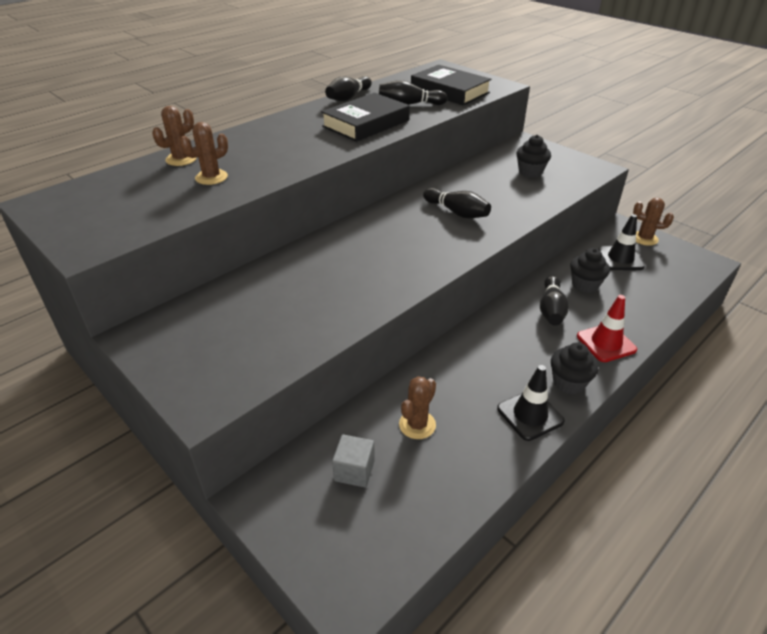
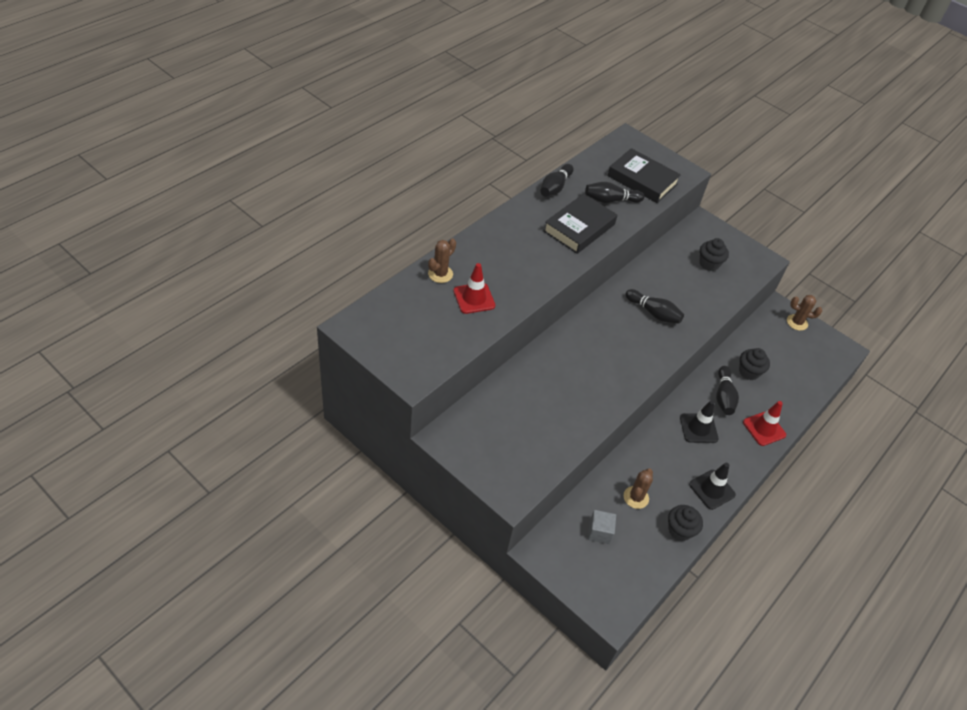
camera: 10 degrees left, 10 degrees up
brown cactus [180,122,228,185] -> red traffic cone [453,263,495,314]
black cupcake [551,343,598,394] -> black cupcake moved to [668,505,703,541]
black traffic cone [598,214,645,270] -> black traffic cone moved to [680,400,718,443]

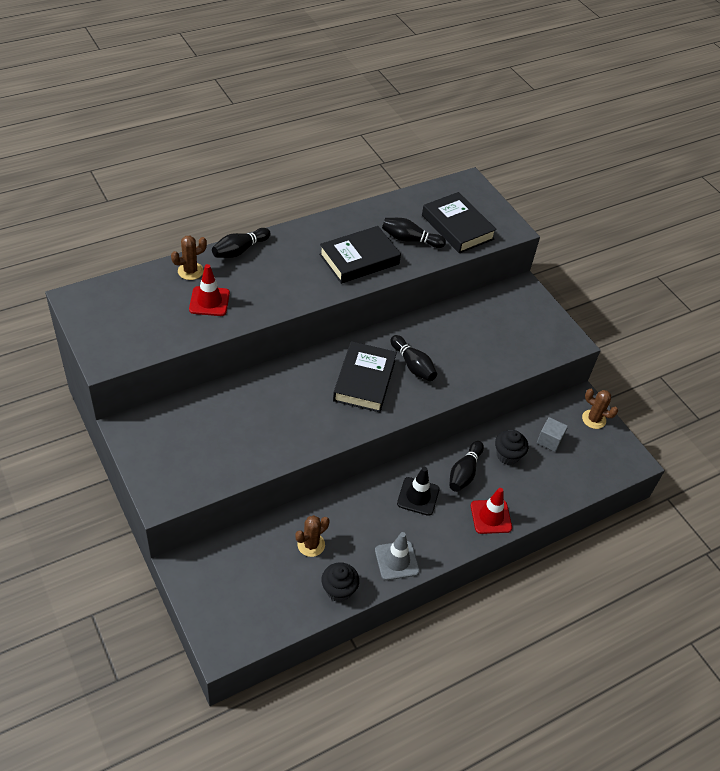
camera: 20 degrees right, 0 degrees up
black bowling pin [540,164,574,197] -> black bowling pin moved to [212,228,271,258]
grey cube [588,510,616,544] -> grey cube moved to [537,417,568,452]
black traffic cone [689,463,736,510] -> grey traffic cone [375,532,420,580]
black cupcake [700,238,729,271] -> none
none -> black book [333,341,397,412]

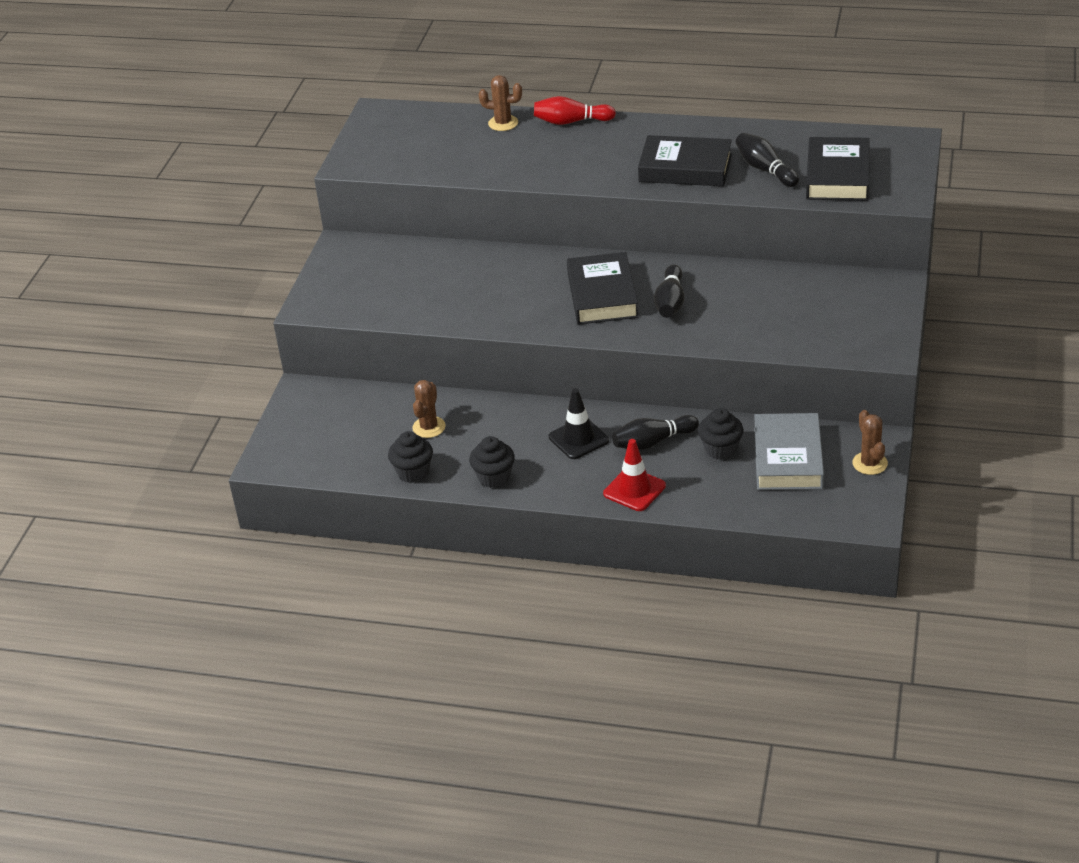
camera: 50 degrees right, 10 degrees down
red traffic cone [189,264,230,316] -> none
black bowling pin [212,228,271,258] -> red bowling pin [534,96,616,125]
brown cactus [295,515,330,557] -> brown cactus turned 75 degrees counterclockwise [412,380,446,438]
black book [333,341,397,412] -> black book turned 60 degrees counterclockwise [567,252,639,325]
grey traffic cone [375,532,420,580] -> black cupcake [469,436,515,488]
grey cube [537,417,568,452] -> grey book [754,413,824,490]

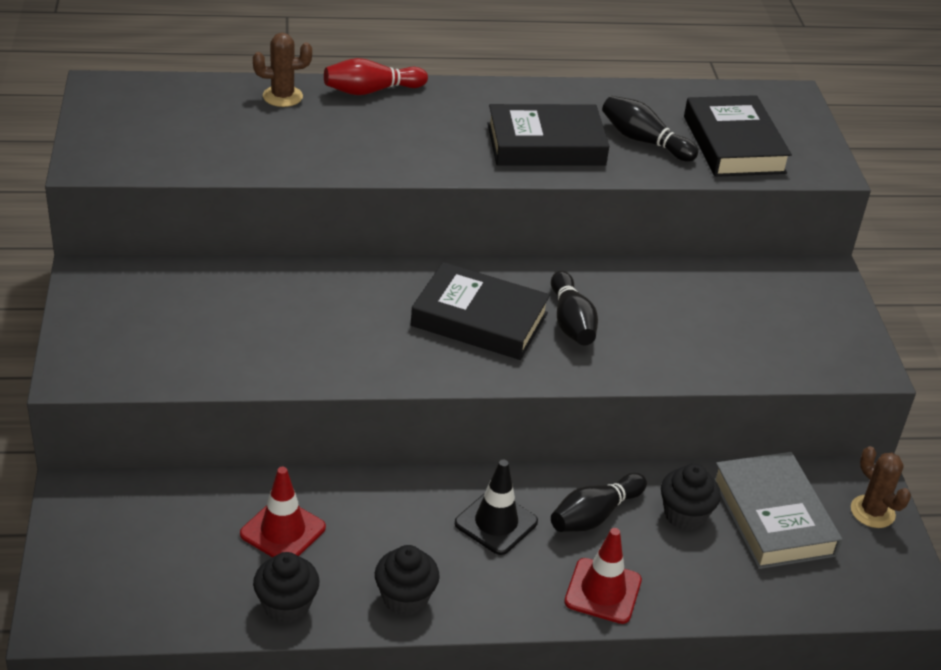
camera: 25 degrees left, 0 degrees up
brown cactus [412,380,446,438] -> red traffic cone [240,467,326,557]
black book [567,252,639,325] -> black book turned 45 degrees counterclockwise [411,262,550,360]

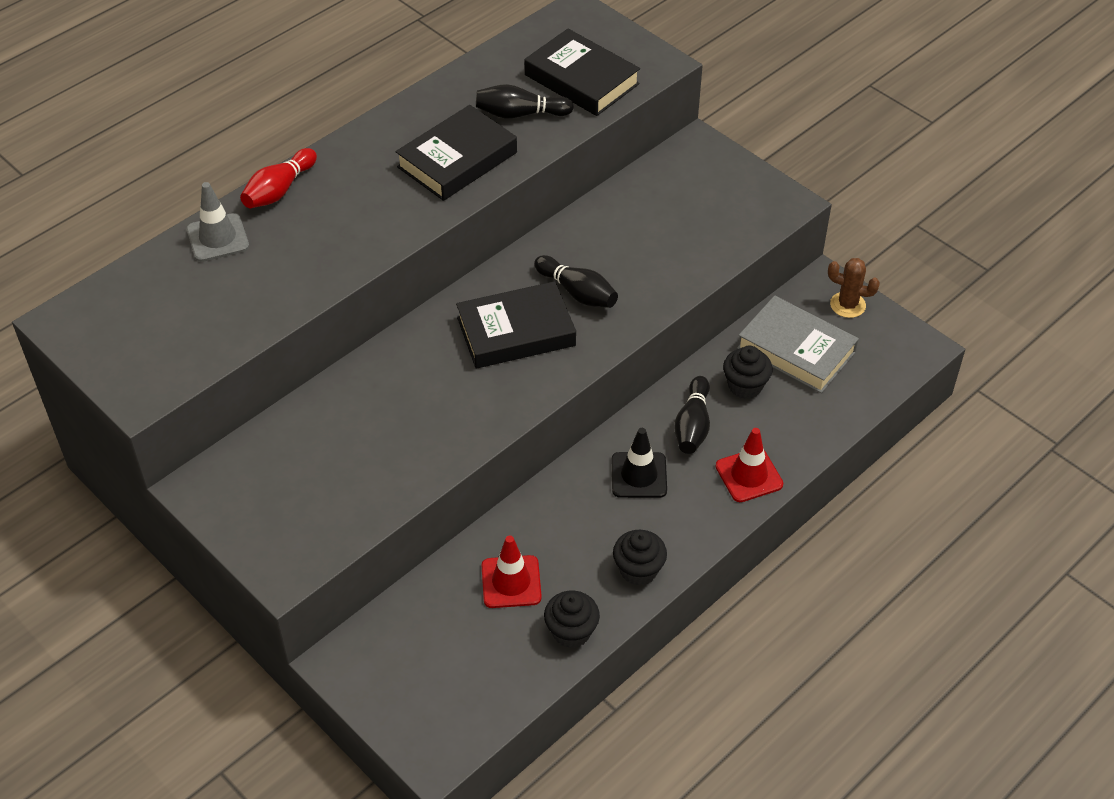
camera: 35 degrees left, 10 degrees up
brown cactus [253,33,312,107] -> grey traffic cone [187,182,249,262]

